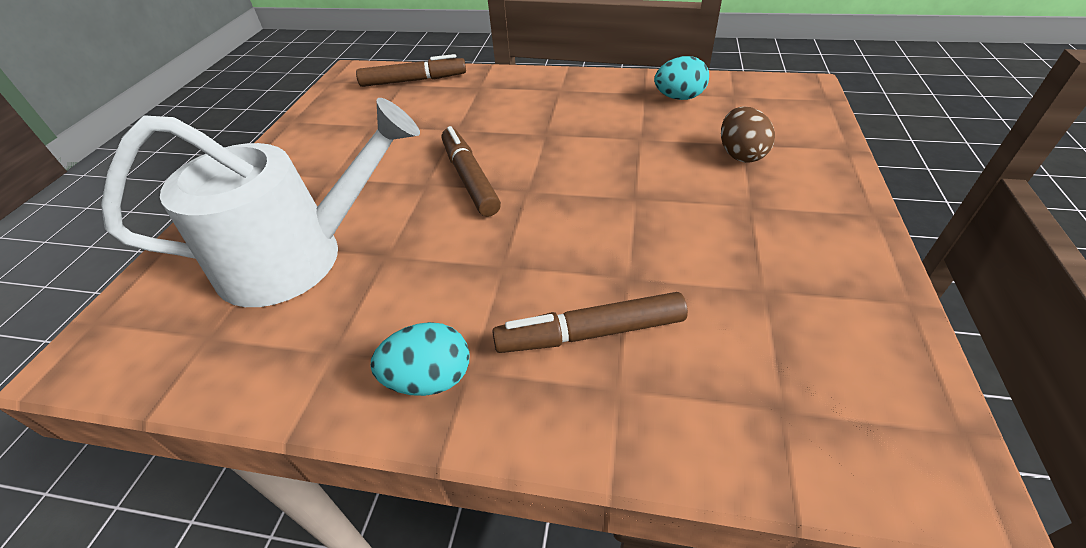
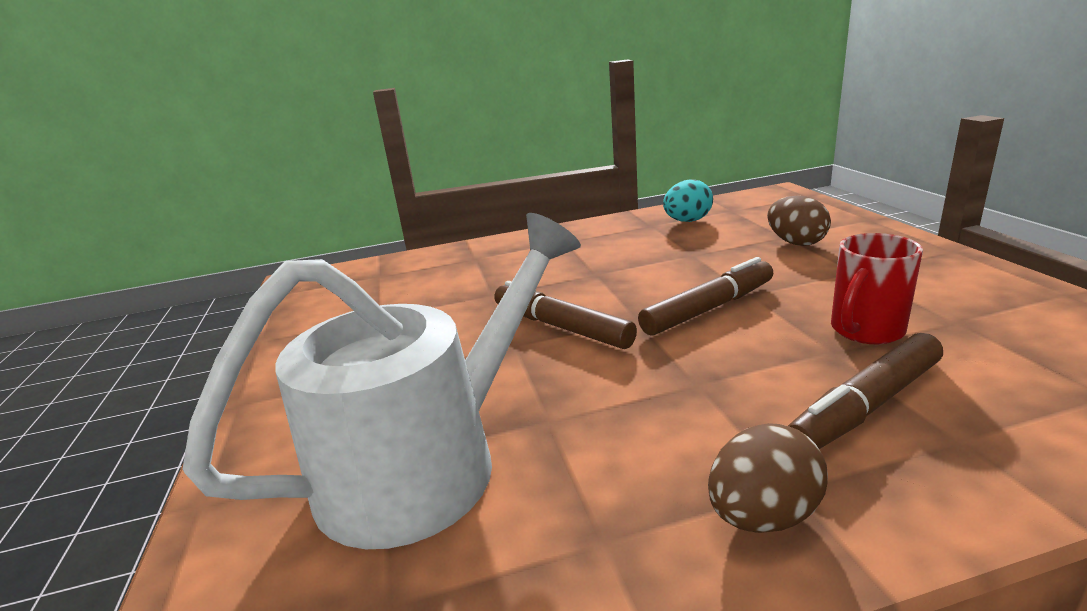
camera: 25 degrees left, 20 degrees down
brown marker [356,54,466,87] -> brown marker moved to [638,257,773,336]
turquoise egg [371,322,470,396] -> brown egg [708,423,828,533]
none -> red mug [831,233,923,344]

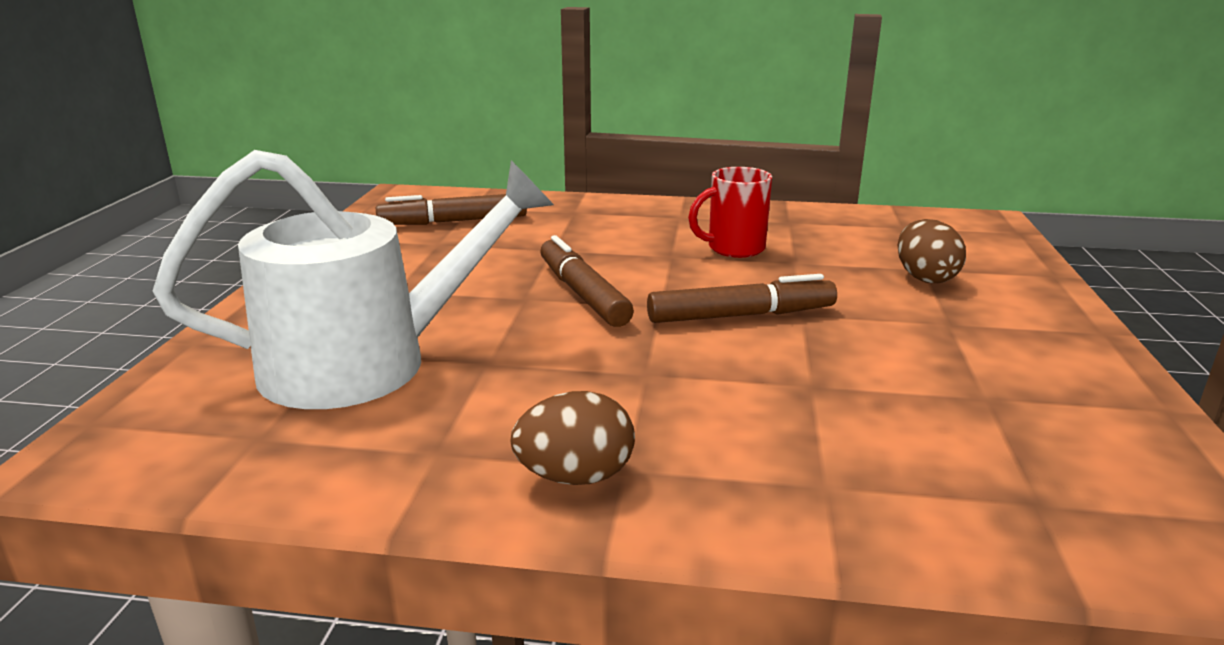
camera: 20 degrees right, 0 degrees up
turquoise egg [663,180,713,222] -> none
brown marker [788,333,943,449] -> brown marker moved to [376,194,527,225]
red mug [831,233,923,344] -> red mug moved to [688,167,772,258]

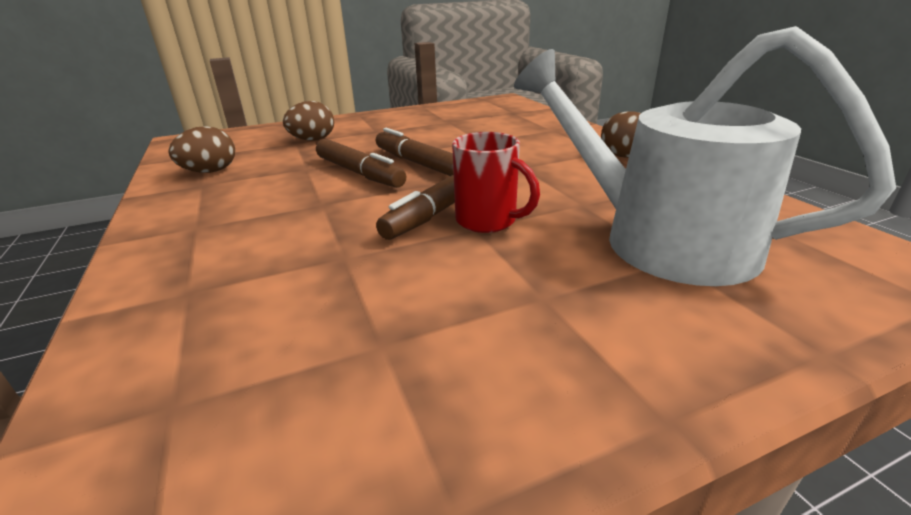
camera: 120 degrees left, 5 degrees up
brown marker [376,194,527,225] -> brown marker moved to [316,139,406,188]
red mug [688,167,772,258] -> red mug moved to [452,132,540,233]
none -> brown egg [168,126,235,173]

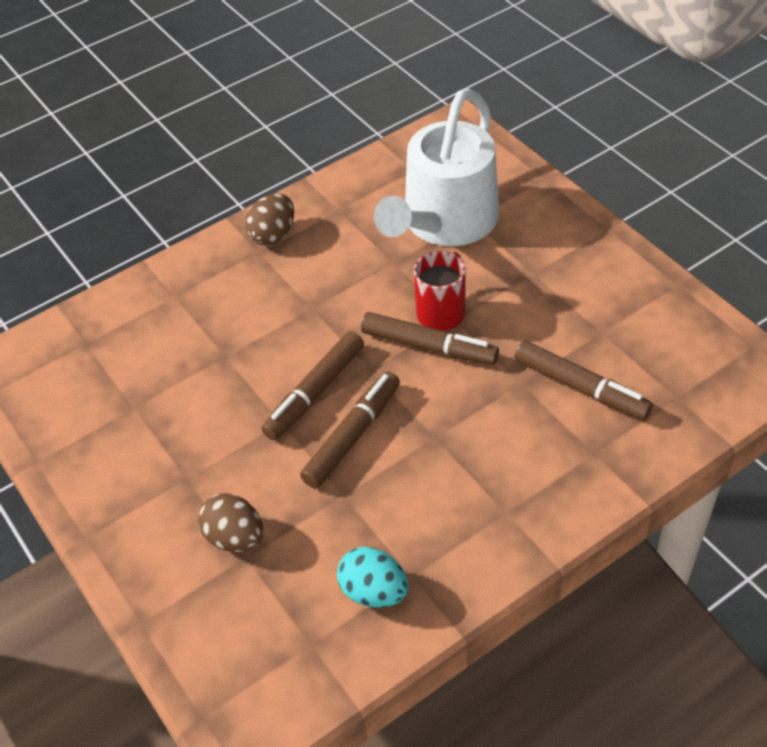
camera: 100 degrees left, 20 degrees up
brown egg [168,126,235,173] -> turquoise egg [337,547,408,607]
none -> brown marker [515,341,653,420]

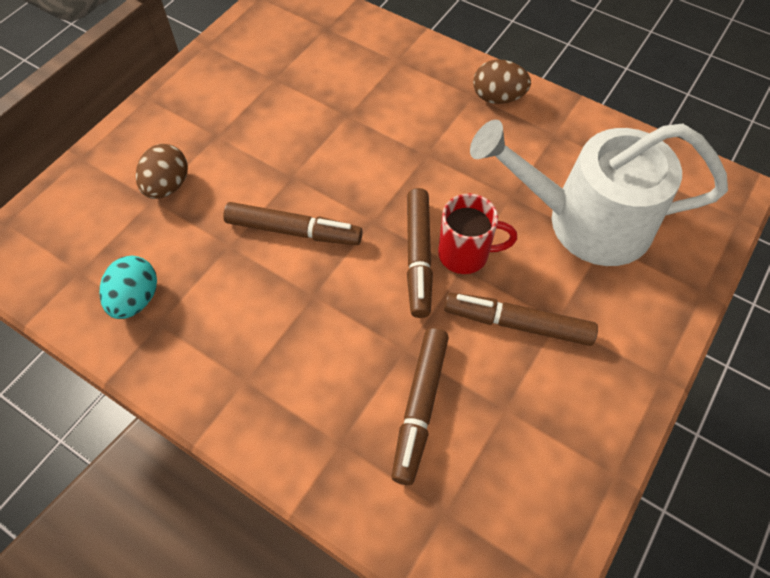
camera: 65 degrees right, 10 degrees up
brown marker [262,331,364,440] -> brown marker moved to [444,292,598,346]

